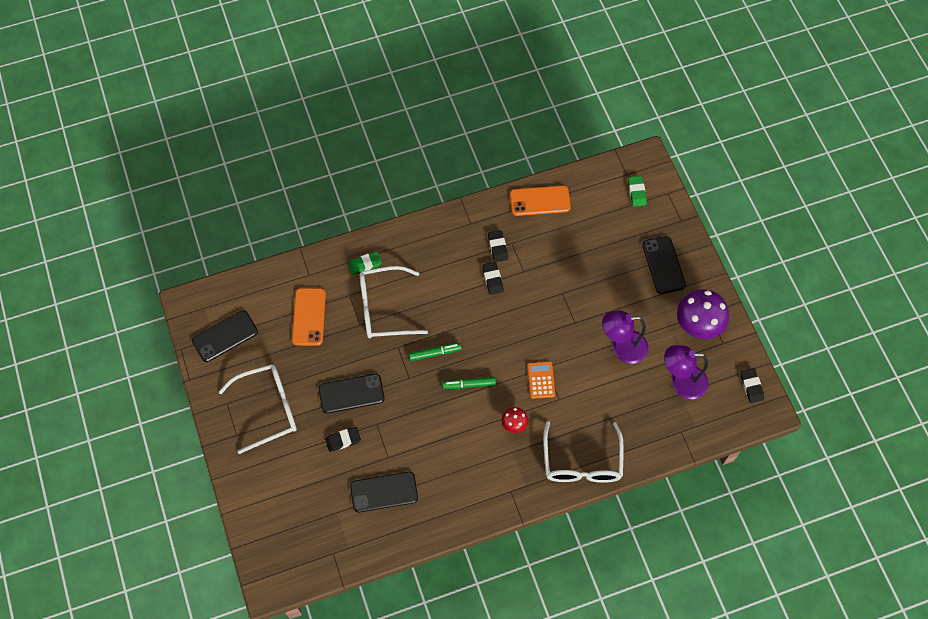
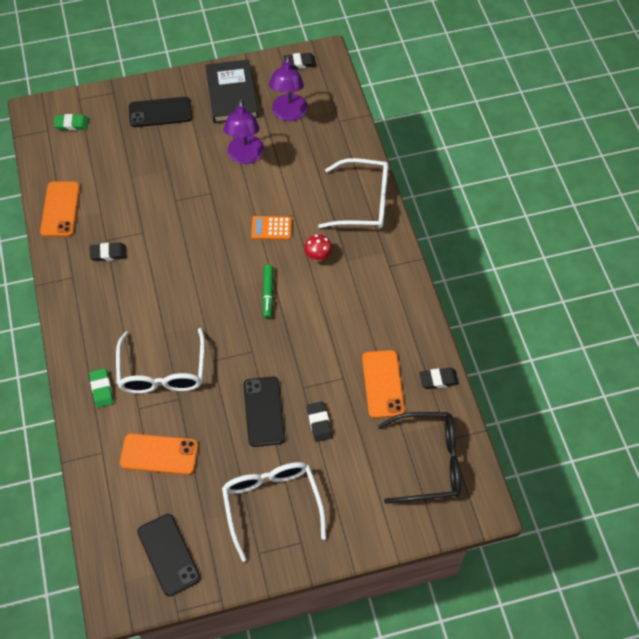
camera: 85 degrees left, 5 degrees down
black phone [350,472,418,513] -> orange phone [362,350,405,418]
green marker [409,343,462,361] -> none
black eraser [482,262,504,295] -> black eraser moved to [419,368,459,389]
purple mushroom [677,289,729,339] -> black book [206,59,258,123]
none -> black glasses [378,412,461,504]

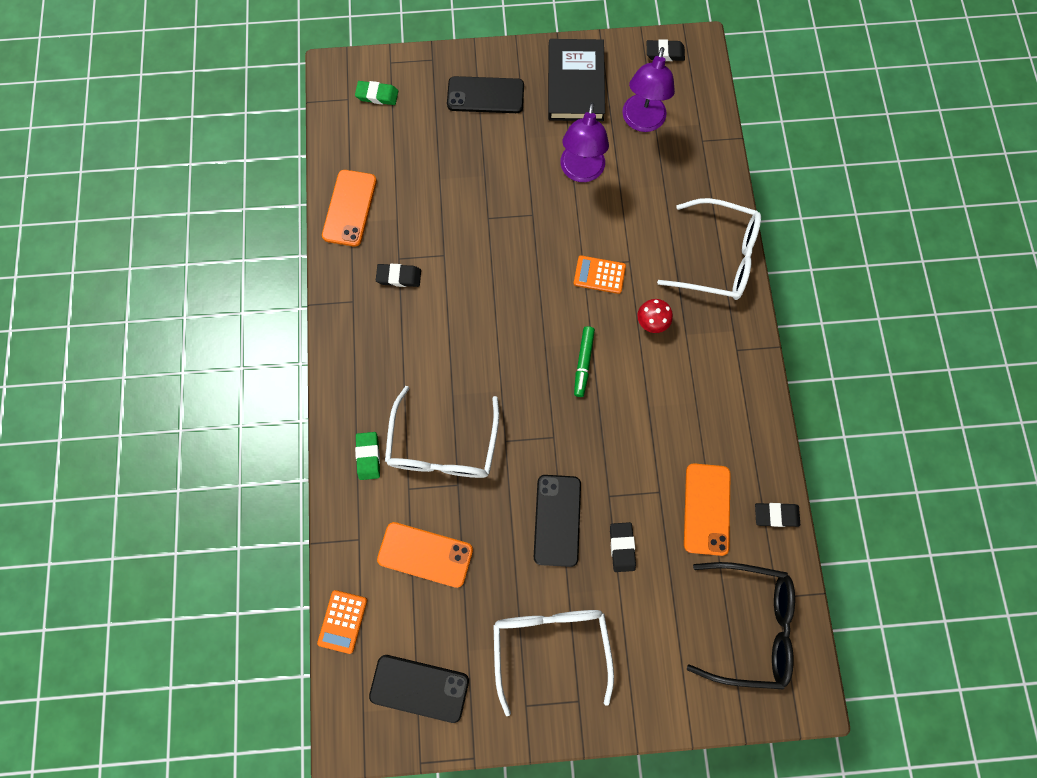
camera: 10 degrees right, 15 degrees up
black phone [137,514,201,597] -> black phone turned 60 degrees counterclockwise [369,655,469,723]
none -> orange calculator [317,590,367,654]

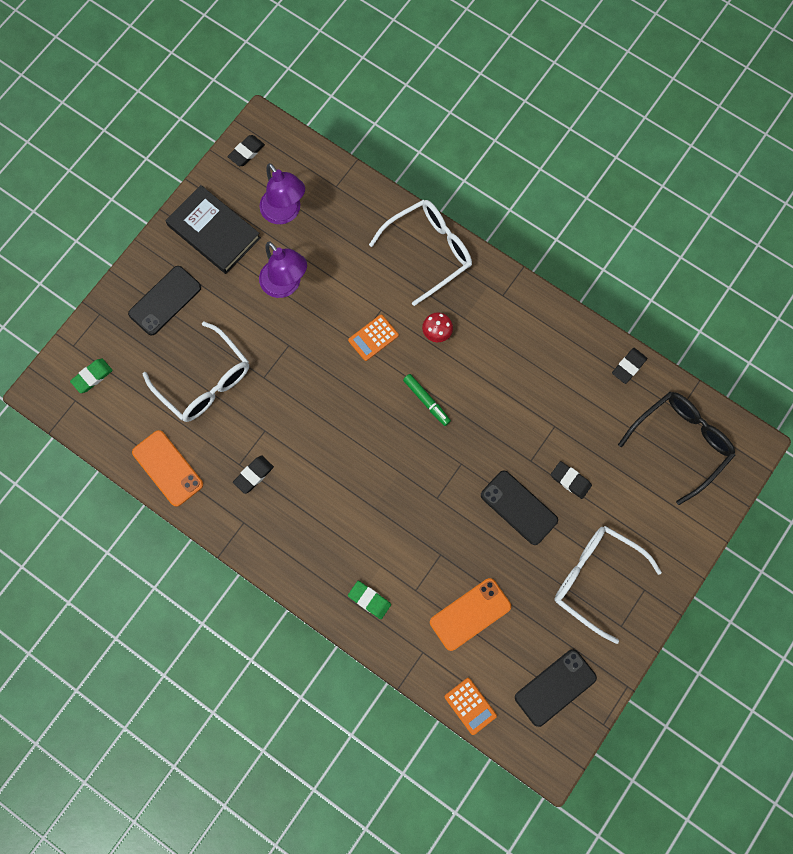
camera: 50 degrees left, 0 degrees up
white glasses [385,386,499,478] -> white glasses moved to [143,321,249,422]
orange phone [684,463,731,556] -> none

